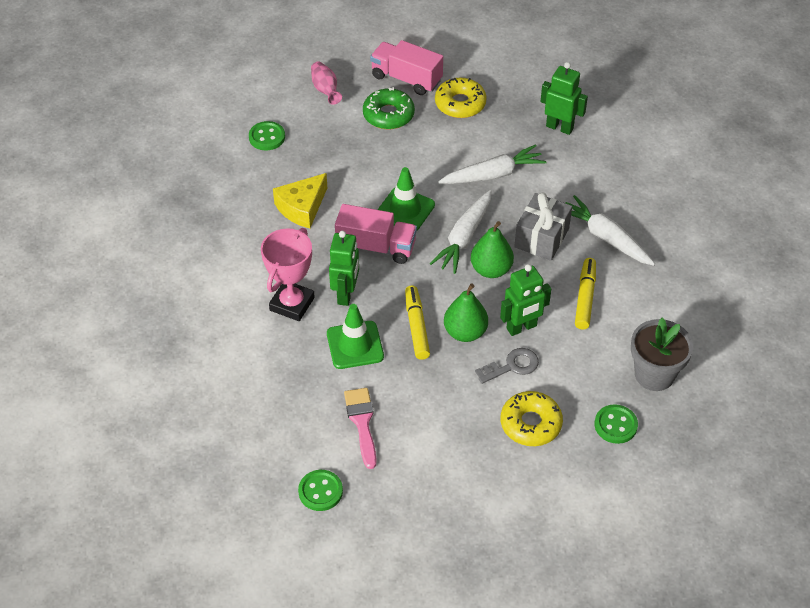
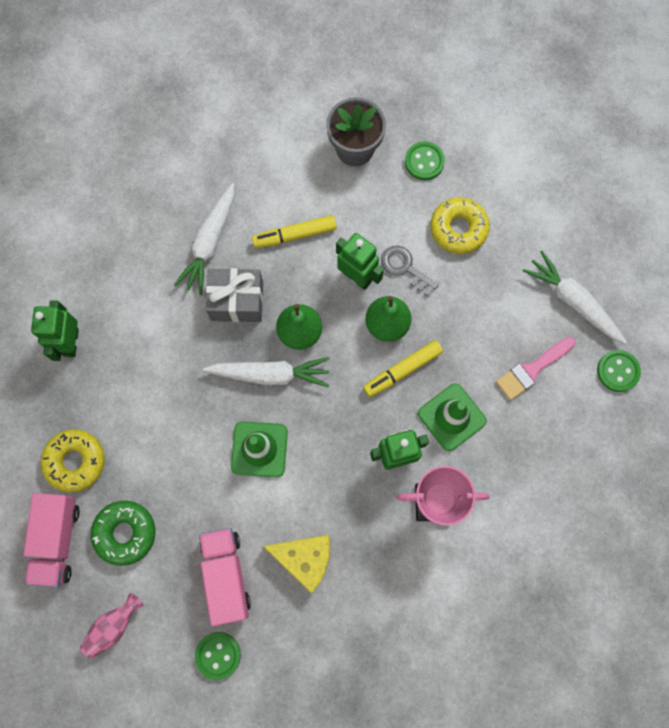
camera: 115 degrees left, 25 degrees up
pink truck [335,204,417,264] -> pink truck moved to [199,528,251,626]
white carrot [438,144,547,184] -> white carrot moved to [523,250,627,344]

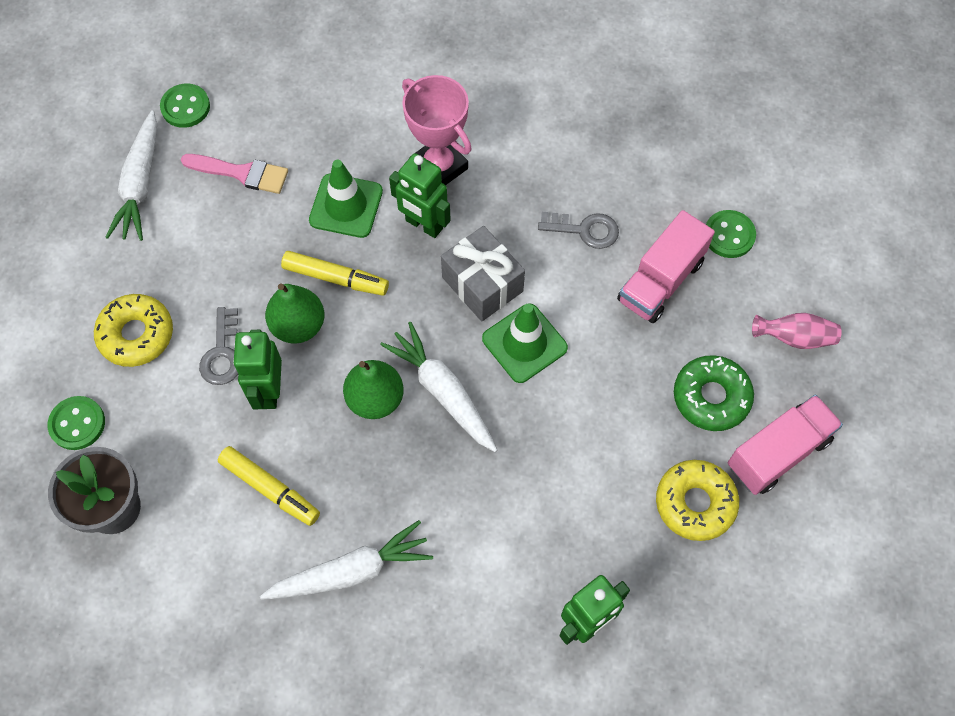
camera: 130 degrees left, 10 degrees down
grey gift [206,268,263,322] -> grey gift moved to [441,226,525,322]
yellow cheese [263,535,330,594] -> grey key [538,212,619,249]

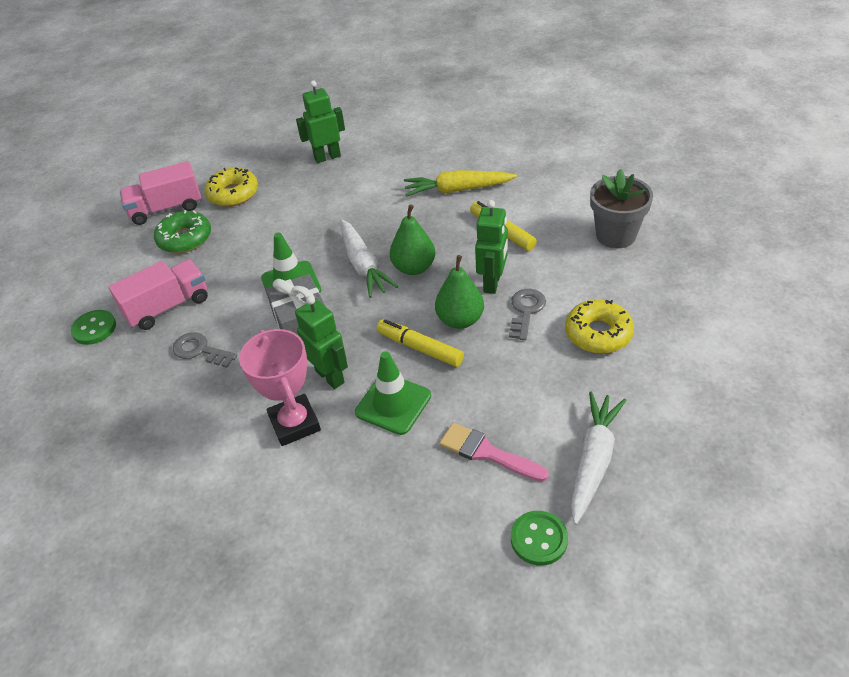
camera: 160 degrees left, 20 degrees down
green button [47,396,105,450] -> none
white carrot [260,520,433,600] -> yellow carrot [404,170,517,197]
pink vase [752,313,842,349] -> none

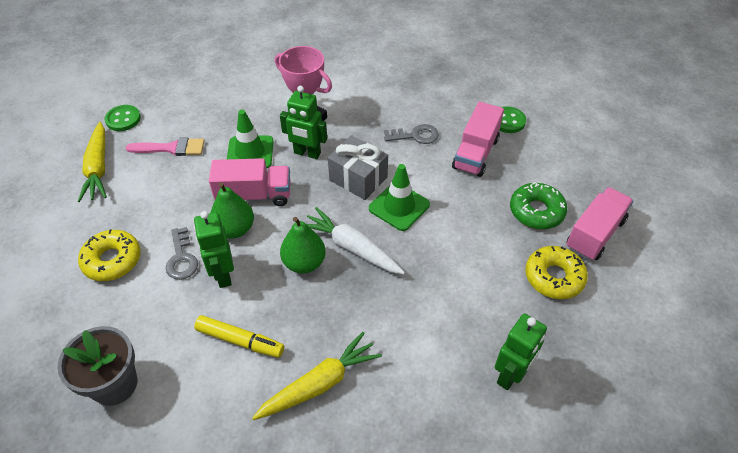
camera: 145 degrees right, 5 degrees up
yellow marker [377,319,464,367] -> pink truck [209,158,291,206]
white carrot [571,391,626,525] -> yellow carrot [78,122,107,202]

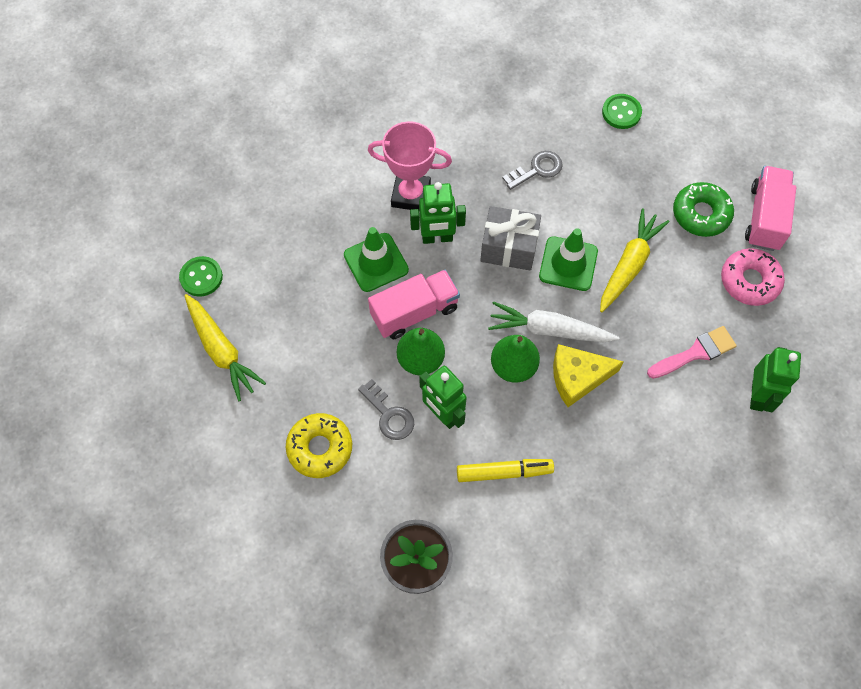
camera: 25 degrees left, 15 degrees up
pink brush [126,138,204,156] -> pink brush moved to [647,326,737,379]
yellow carrot [252,332,382,420] -> yellow carrot moved to [600,208,669,312]
pink truck [452,102,504,177] -> none
yellow donut [525,246,588,299] -> pink donut [721,248,785,306]
none -> yellow cheese [553,344,623,407]

